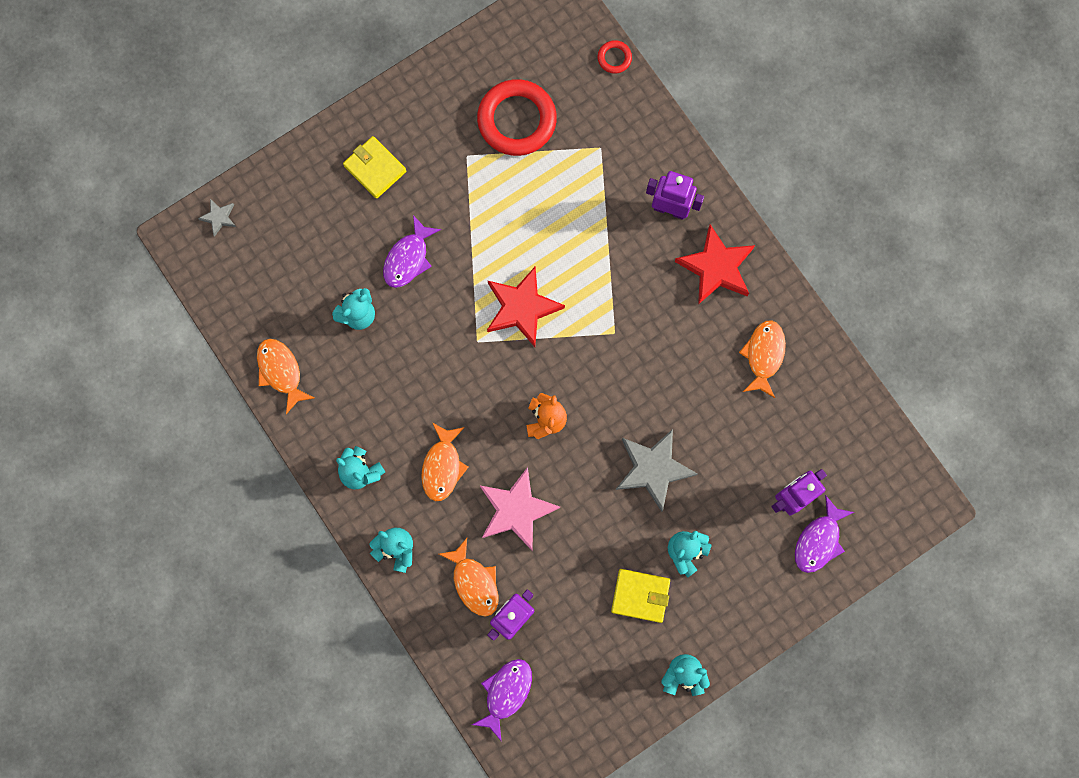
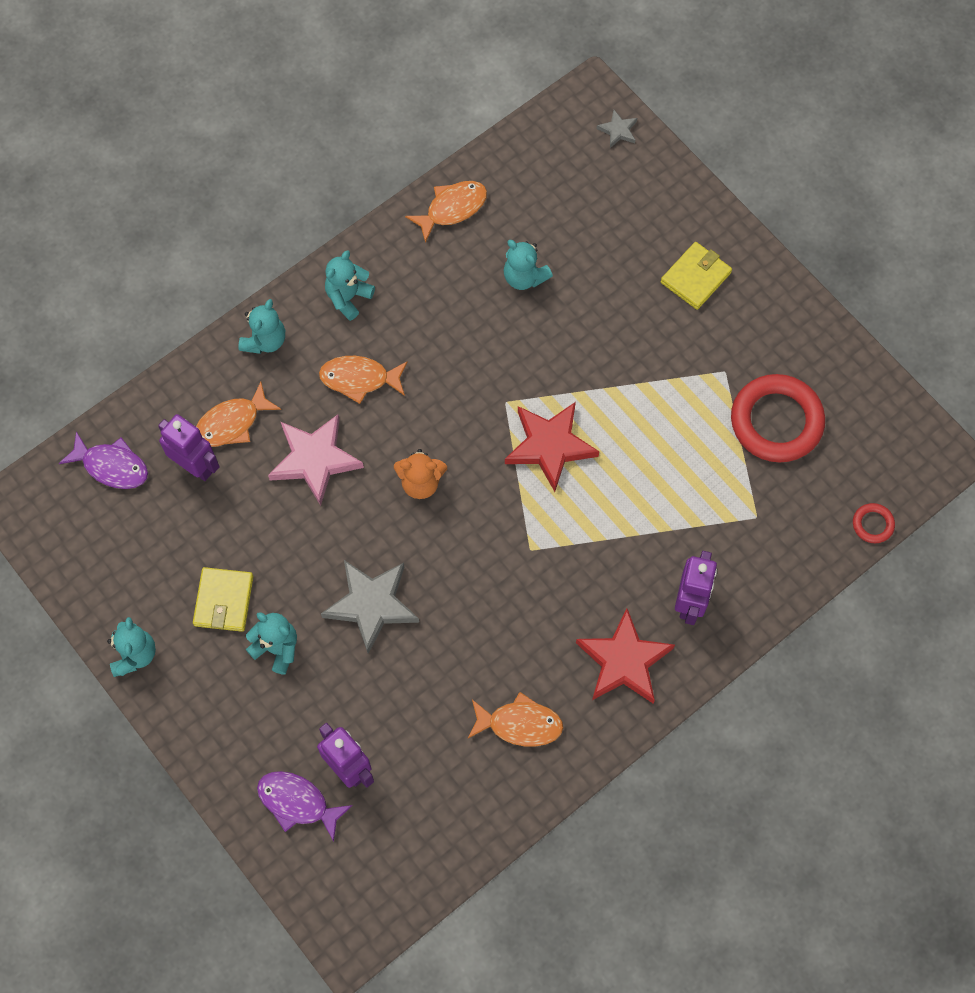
camera: 85 degrees right, 10 degrees down
purple fish [383,215,441,288] -> none

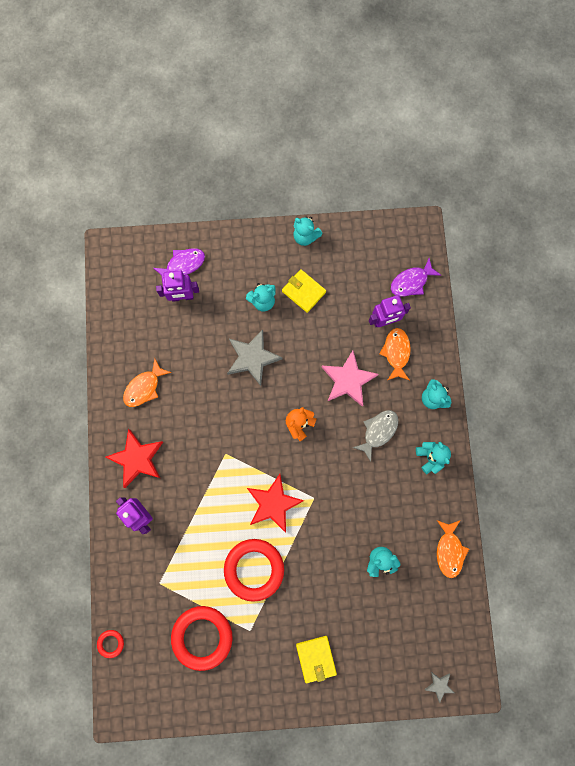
camera: 125 degrees right, 10 degrees up
orange fish [319,356,408,404] -> grey fish [352,410,399,462]
none -> red ring [224,539,284,602]

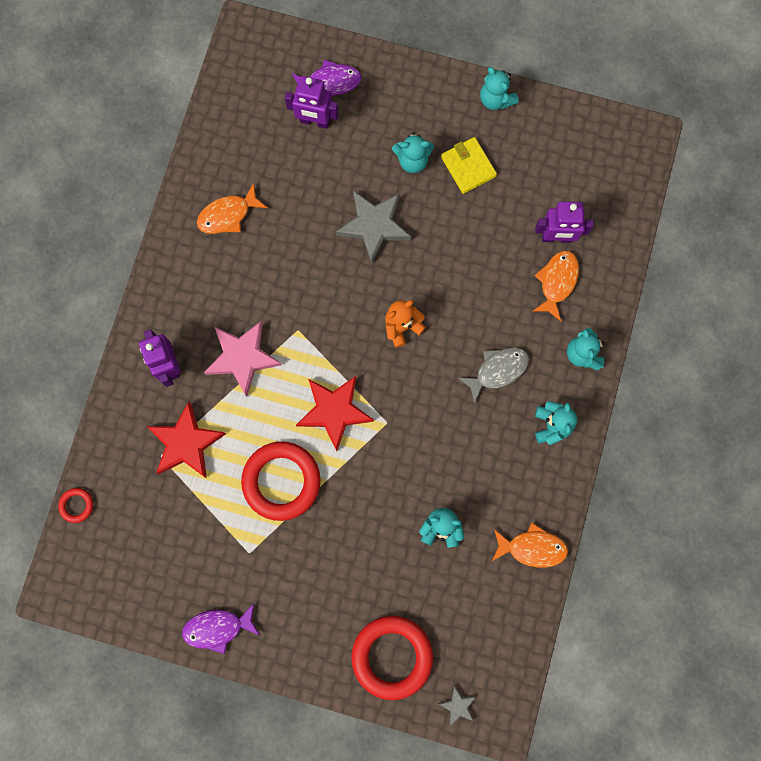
camera: 20 degrees right, 0 degrees up
red star [105,429,163,488] -> red star moved to [147,402,226,478]
red ring [171,606,233,671] -> red ring moved to [351,616,433,700]
yellow wallet [296,636,337,683] -> none
pink star [322,351,379,407] -> pink star moved to [204,321,282,397]
purple fish [391,258,441,297] -> purple fish moved to [182,604,260,654]
orange fish [437,520,469,578] -> orange fish turned 105 degrees counterclockwise [492,523,568,568]

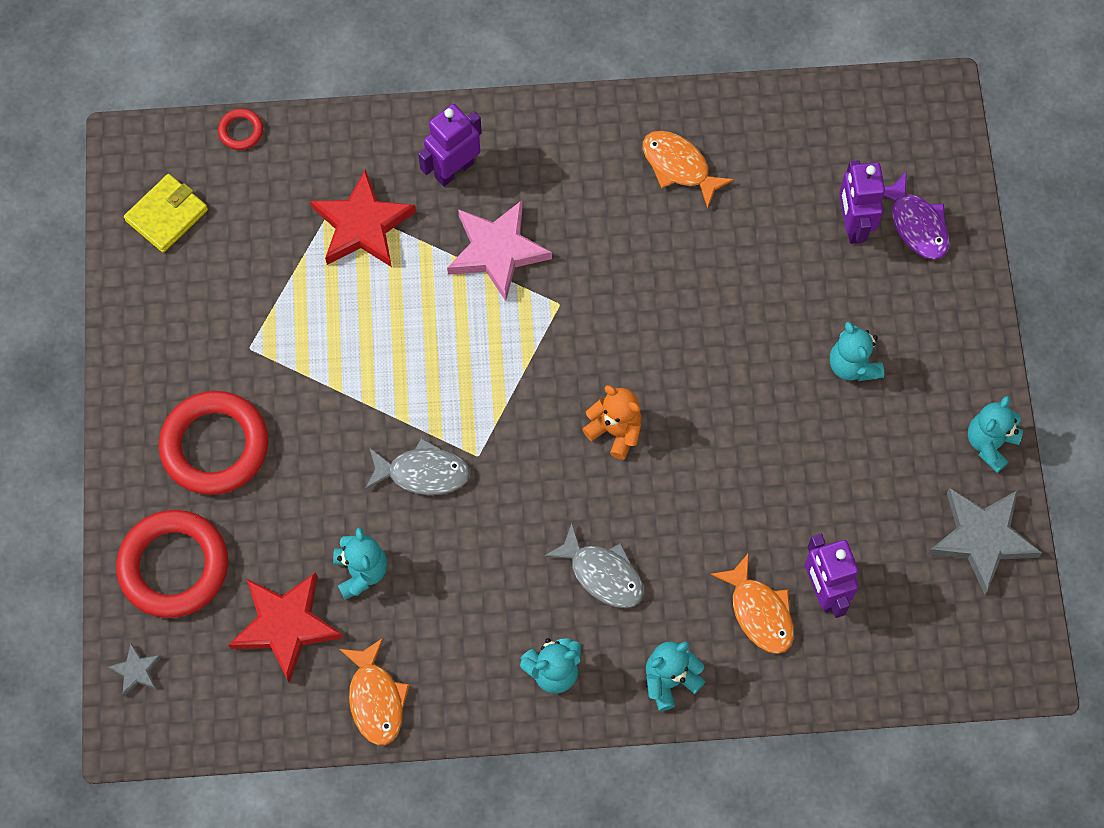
camera: 70 degrees right, 10 degrees down
purple fish [182,604,260,654] -> none
red ring [241,441,321,521] -> red ring moved to [159,391,268,495]
red star [296,376,374,451] -> red star moved to [229,572,343,683]
grey star [336,190,411,263] -> grey star moved to [928,488,1042,595]
yellow wallet [441,137,497,194] -> yellow wallet moved to [124,174,208,253]
orange fish [533,251,579,321] -> orange fish turned 60 degrees clockwise [710,552,794,654]
none -> grey fish [365,438,470,495]

